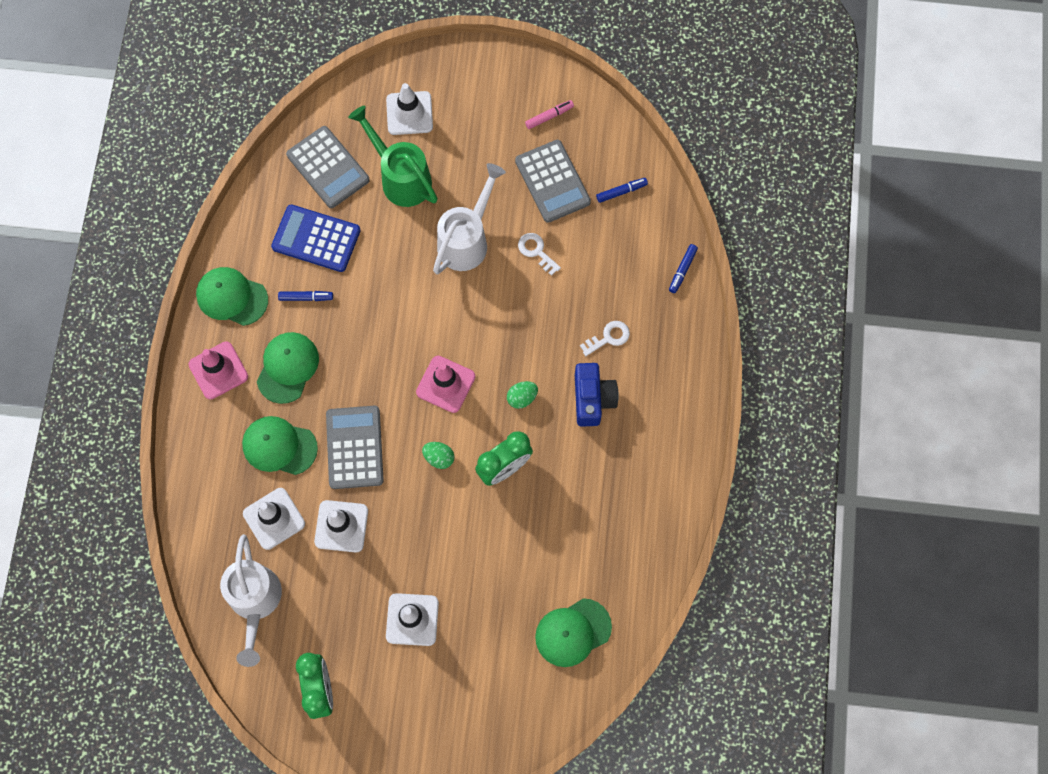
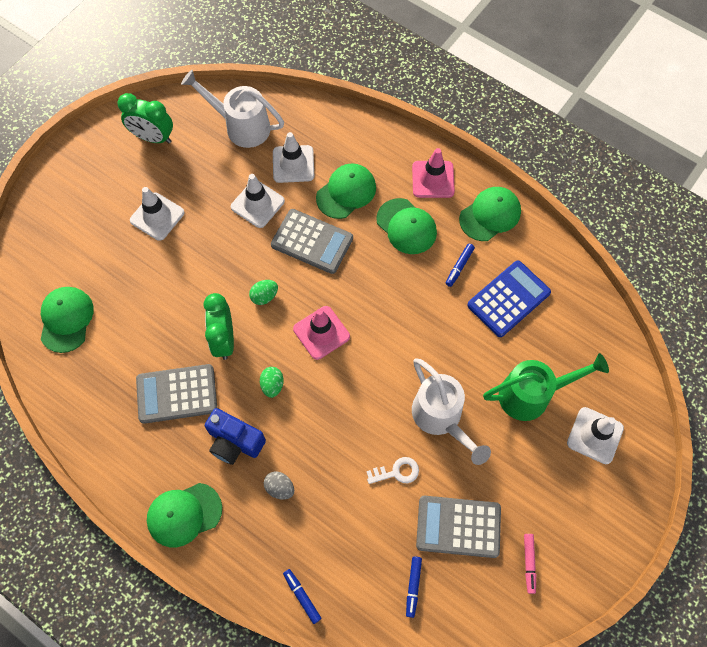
camera: 120 degrees right, 5 degrees down
grey calculator [286,126,370,208] -> grey calculator moved to [136,364,217,424]
white key [580,321,630,356] -> grey egg [264,471,294,500]
none -> green cap [147,483,222,547]

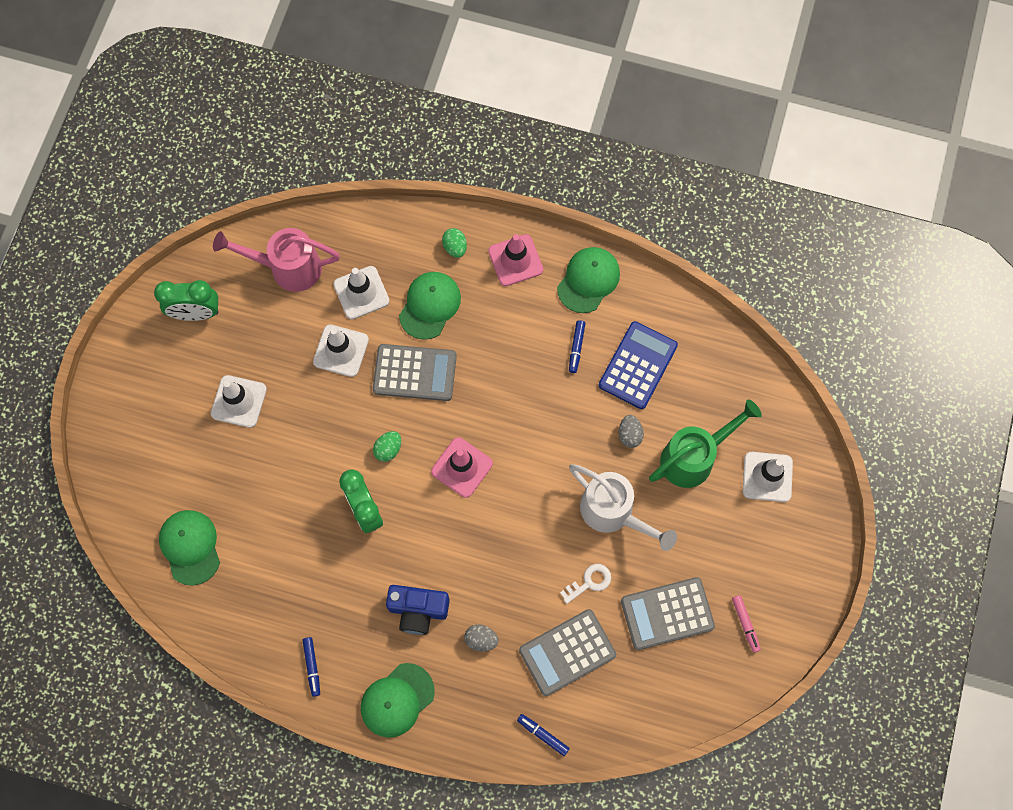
camera: 20 degrees left, 5 degrees up
grey calculator [136,364,217,424] -> grey calculator moved to [519,609,616,696]
white watering can [181,70,284,148] -> pink watering can [213,228,340,292]
green egg [260,367,284,398] -> green egg moved to [442,228,467,258]
green cap [376,198,437,254] -> none
blue marker [406,556,422,618] -> blue marker moved to [302,637,320,697]
none -> grey egg [619,415,644,448]

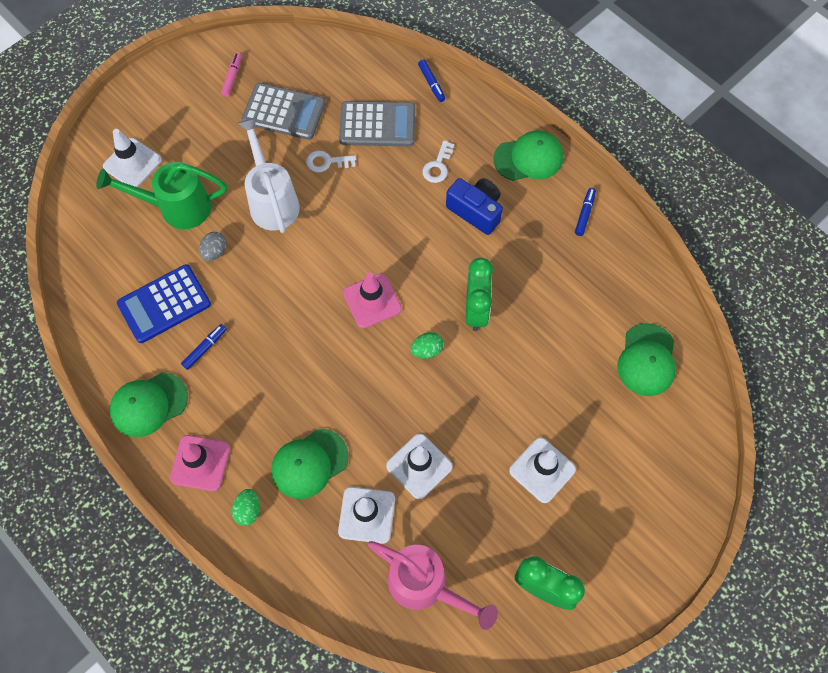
camera: 150 degrees left, 5 degrees down
grey calculator [373,344,457,401] -> none
grey egg [464,625,499,651] -> white key [422,140,454,183]

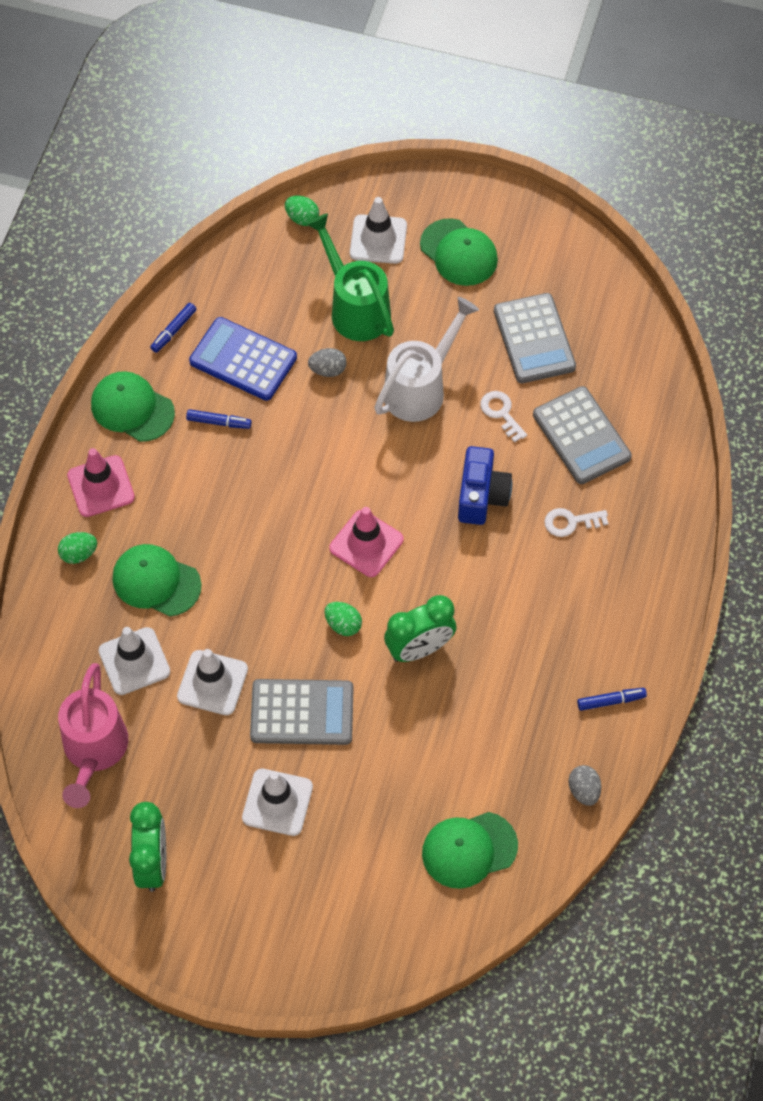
camera: 60 degrees right, 5 degrees down
pink marker [221,52,242,97] -> none
blue marker [418,60,445,102] -> blue marker moved to [150,303,197,353]
blue camera [446,178,503,235] -> blue camera moved to [458,446,512,525]
green cap [493,130,563,181] -> green cap moved to [420,218,498,286]
none -> grey calculator [250,679,354,745]
none -> green egg [285,196,319,226]
none -> grey egg [568,765,601,806]

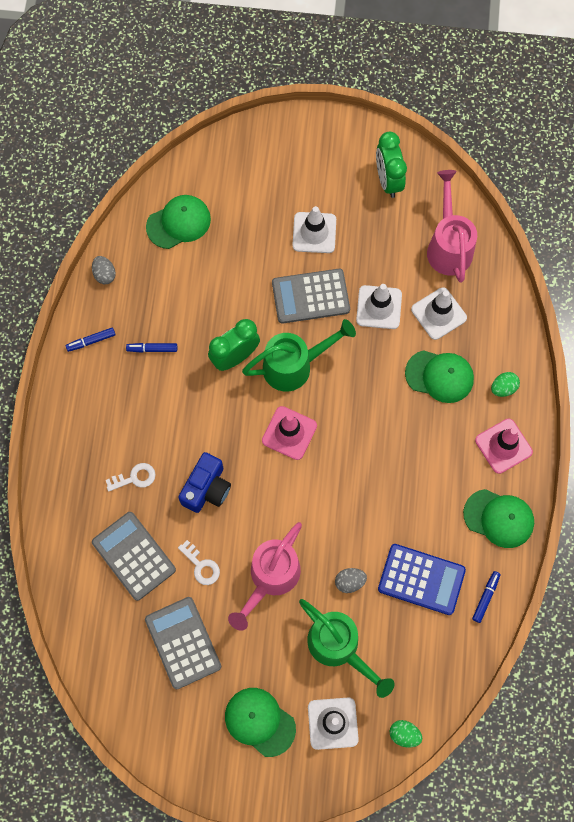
camera: 170 degrees right, 10 degrees up
blue marker [186,409,252,429] -> blue marker moved to [126,343,177,353]
green egg [325,602,362,636] -> green watering can [242,319,356,392]
white watering can [374,297,479,422] -> pink watering can [228,522,302,631]
blue camera [458,446,512,525] -> blue camera turned 150 degrees counterclockwise [178,452,231,513]

